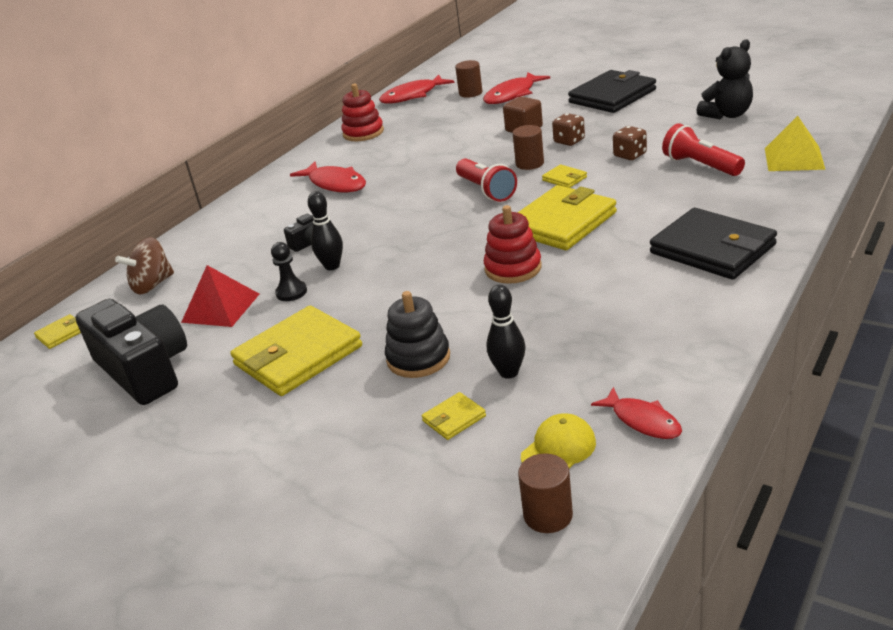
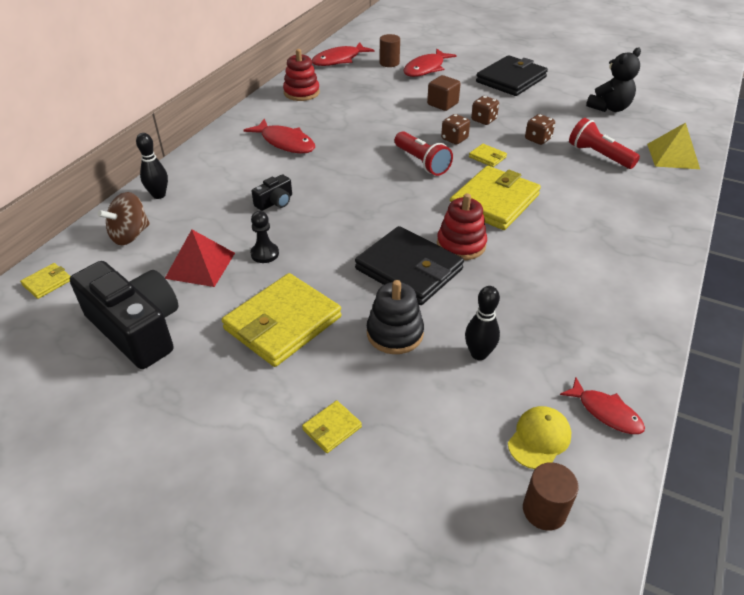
camera: 10 degrees left, 10 degrees up
black bowling pin [308,191,343,270] -> black bowling pin moved to [136,133,168,199]
yellow wallet [422,392,486,440] -> yellow wallet moved to [302,400,362,453]
brown cylinder [513,125,544,170] -> brown dice [441,114,470,145]
black wallet [650,208,777,280] -> black wallet moved to [355,226,464,305]

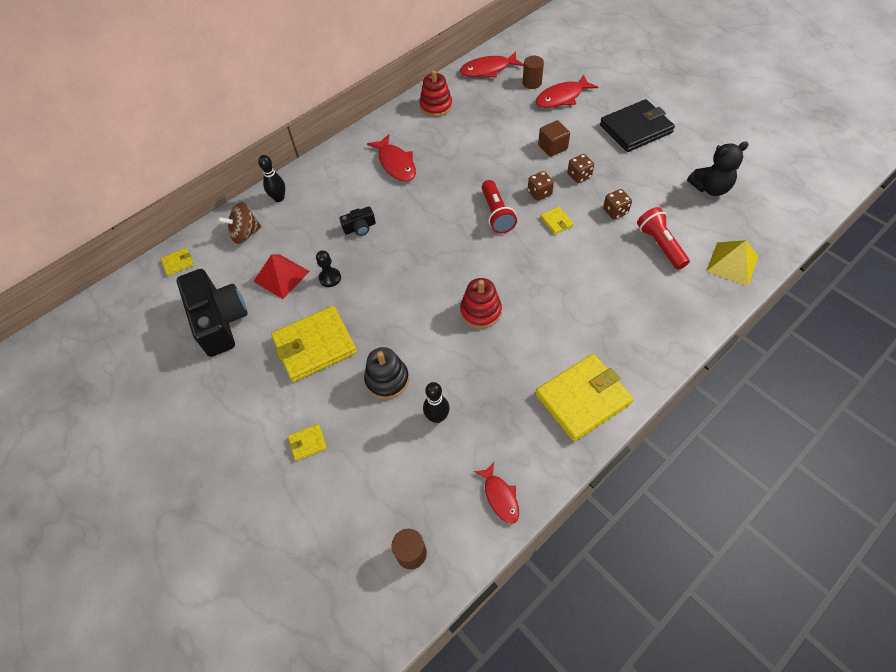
camera: 25 degrees right, 15 degrees up
black wallet [355,226,464,305] -> none
yellow wallet [450,166,541,230] -> yellow wallet moved to [535,354,634,441]
yellow cap [508,406,571,469] -> none

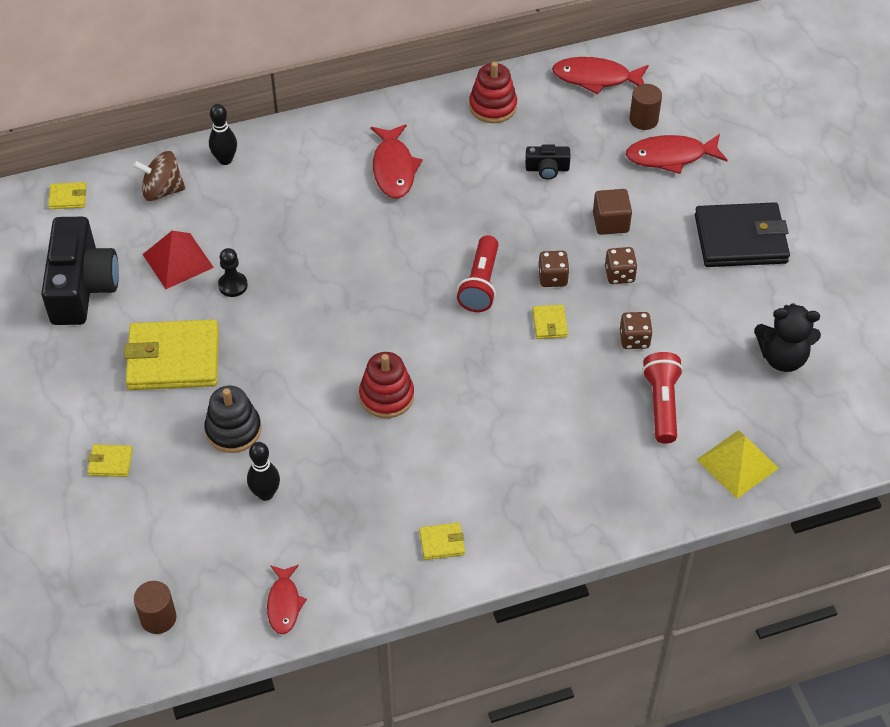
camera: 20 degrees right, 5 degrees down
black camera [339,206,376,236] -> black camera moved to [525,144,571,180]
yellow wallet [535,354,634,441] -> yellow wallet [419,522,465,560], size x0.43

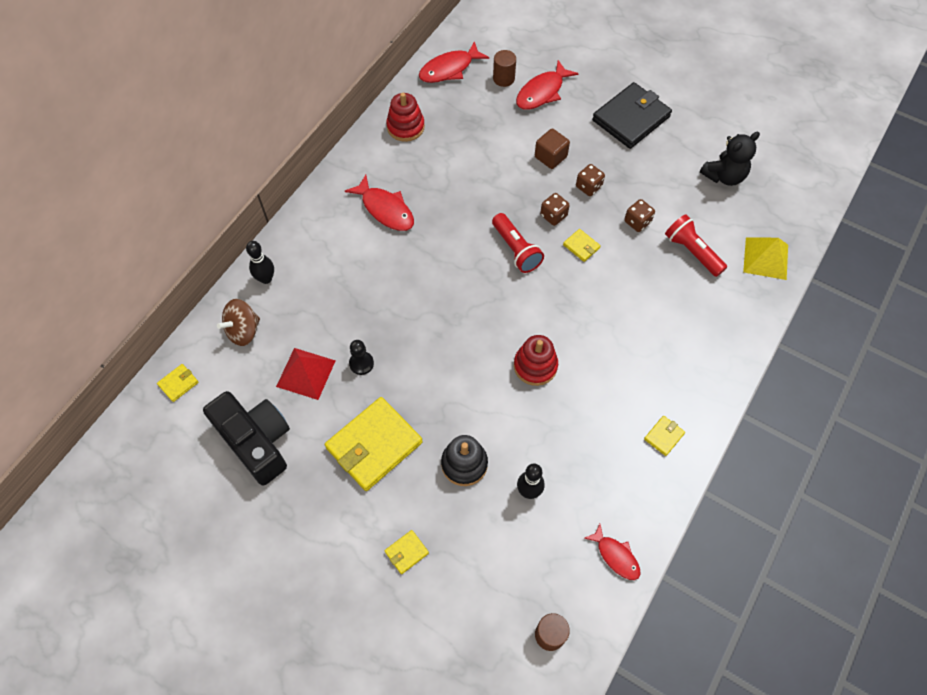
camera: 40 degrees left, 10 degrees up
black camera [525,144,571,180] -> none

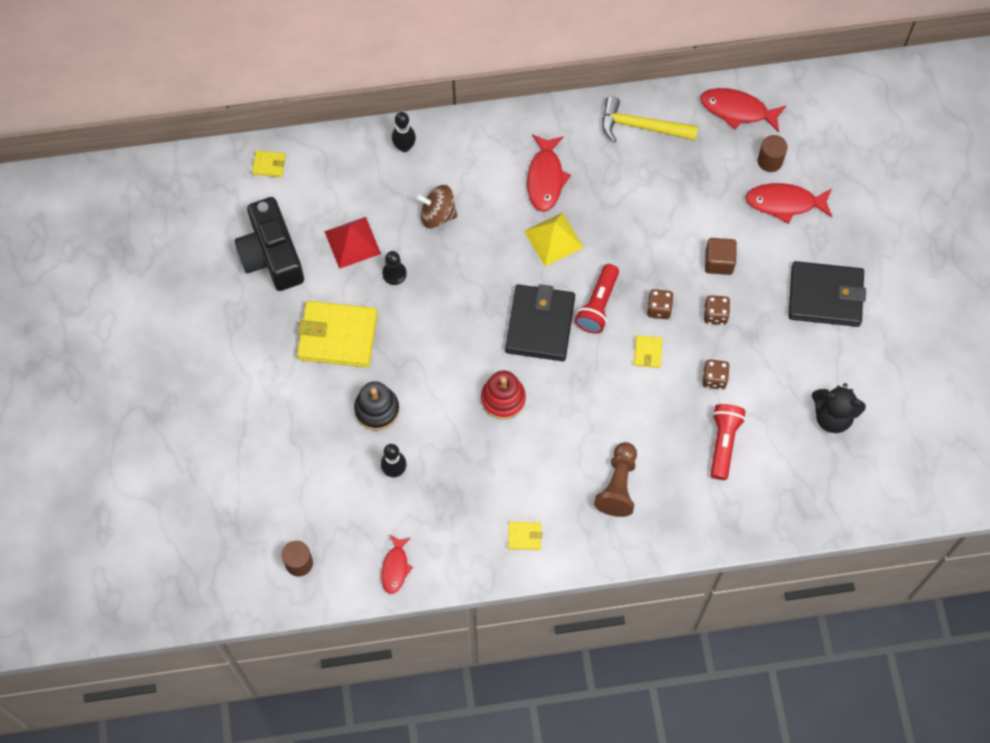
camera: 50 degrees right, 5 degrees up
black camera [203,391,290,486] -> black camera turned 150 degrees clockwise [235,197,304,291]
brown spinning top [217,299,260,346] -> brown spinning top moved to [416,185,457,228]
yellow wallet [384,530,429,574] -> none
red stacking toy [386,93,425,142] -> yellow hammer [602,96,698,142]
yellow pyramid [743,237,788,280] -> yellow pyramid moved to [524,212,584,266]
none -> black wallet [505,284,575,361]
none -> brown pawn [594,442,637,517]

